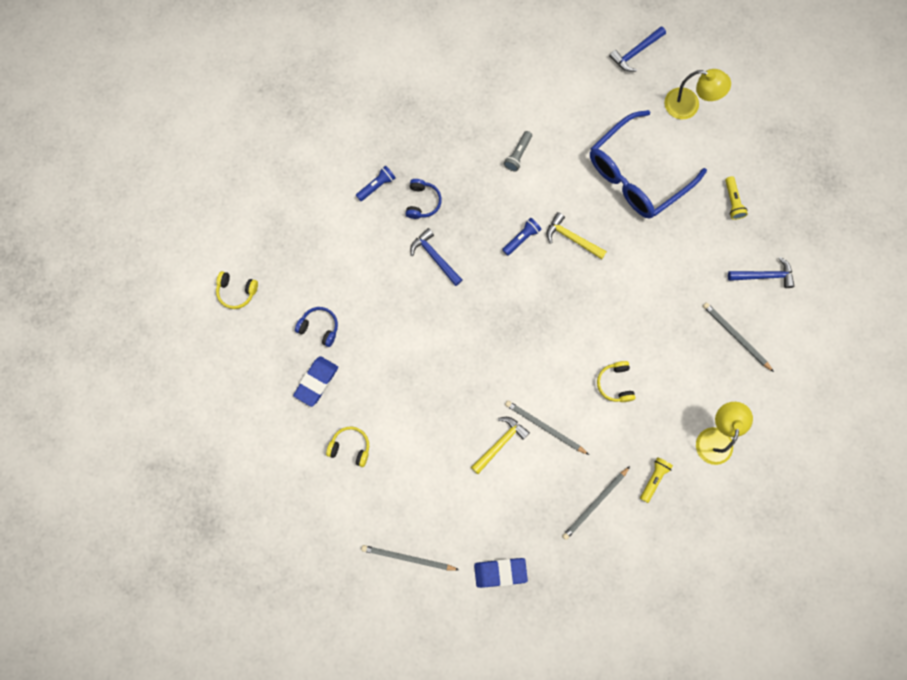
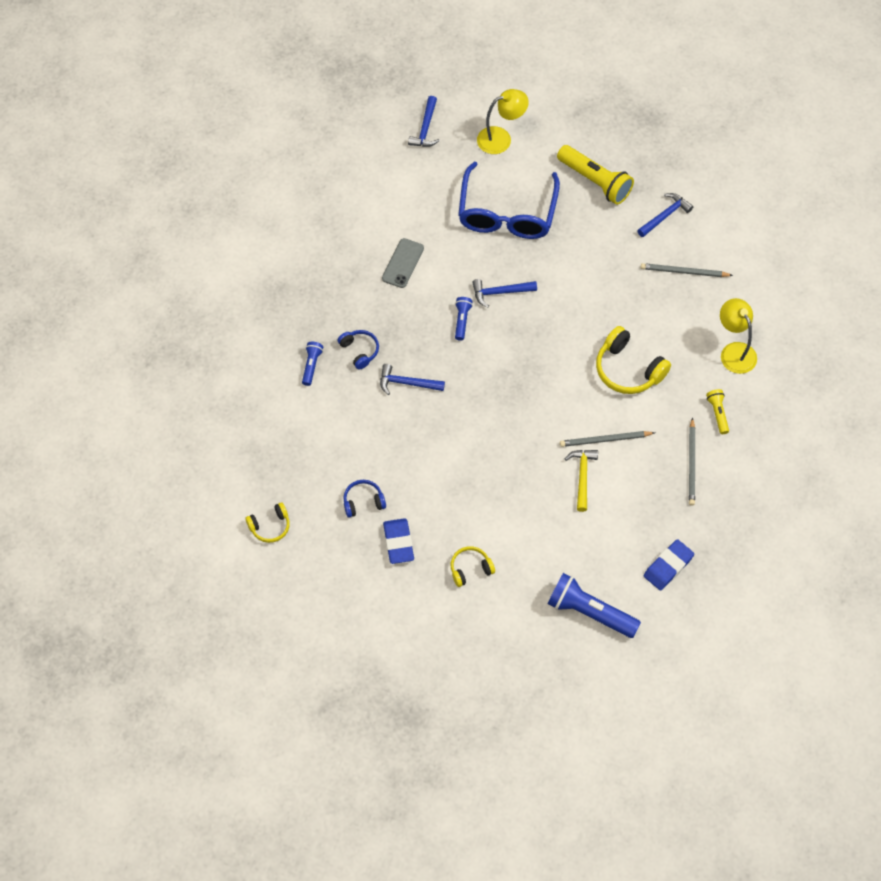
camera: 40 degrees left, 15 degrees down
grey pencil [361,545,459,571] -> blue flashlight [548,573,641,638]
grey flashlight [504,131,532,172] -> grey phone [382,238,424,288]
yellow hammer [547,212,607,259] -> blue hammer [472,279,537,308]
yellow headphones [597,361,636,402] -> yellow headphones [596,326,671,394], size x1.73
yellow flashlight [725,176,748,220] -> yellow flashlight [557,145,634,205], size x1.96

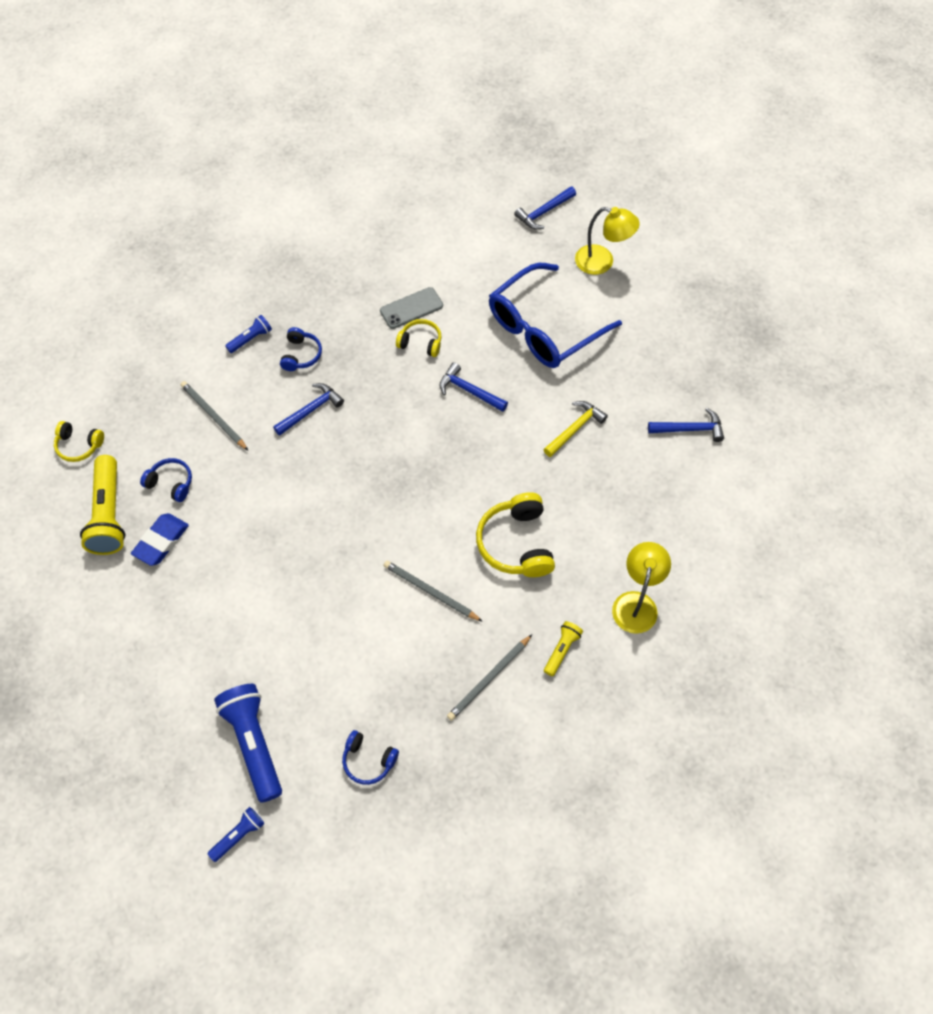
camera: 40 degrees right, 0 degrees up
blue hammer [380,364,445,395] -> blue hammer turned 90 degrees clockwise [273,383,344,436]
yellow headphones [451,546,495,587] -> yellow headphones moved to [396,319,442,357]
blue flashlight [455,297,473,341] -> blue flashlight moved to [207,807,265,862]
yellow flashlight [557,145,634,205] -> yellow flashlight moved to [80,455,126,555]
yellow hammer [565,450,598,512] -> yellow hammer moved to [543,401,608,457]
grey pencil [641,263,733,277] -> grey pencil moved to [181,381,248,450]
blue eraser [644,539,694,590] -> blue headphones [342,730,399,785]

